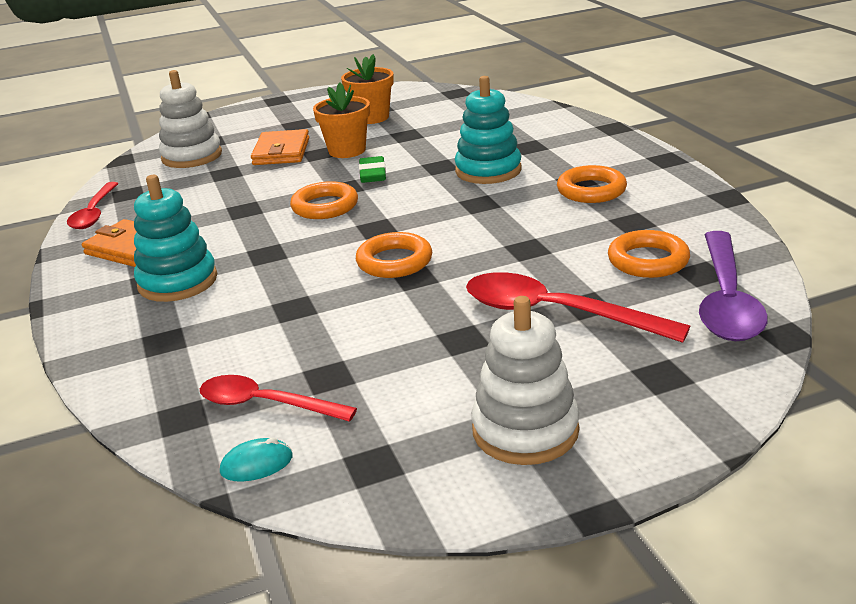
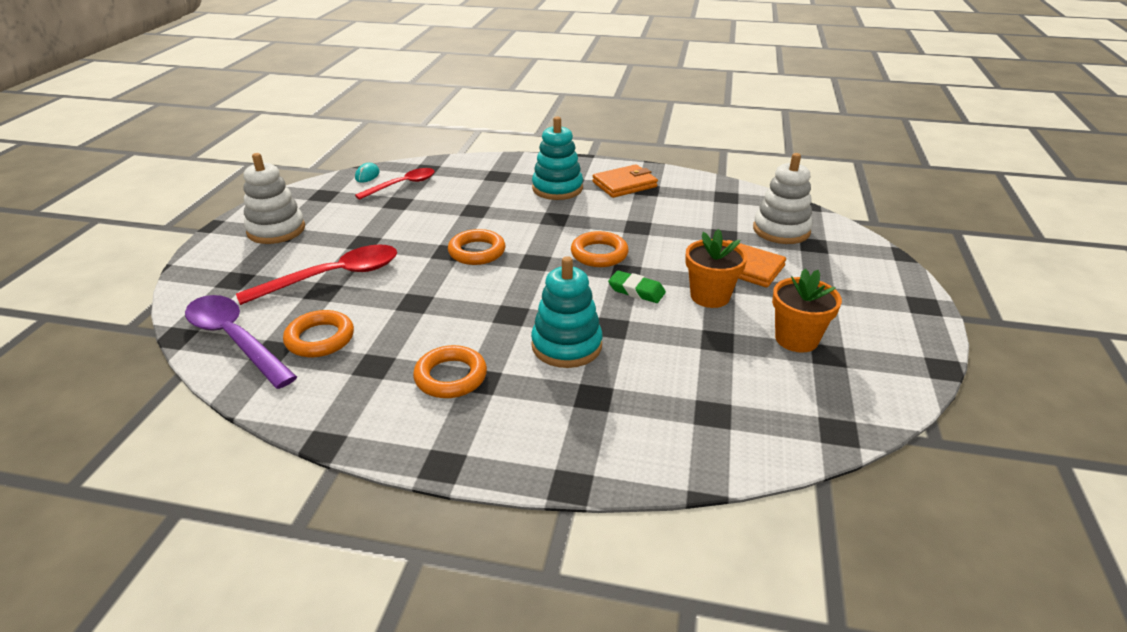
camera: 120 degrees right, 5 degrees up
red spoon [67,182,119,229] -> none

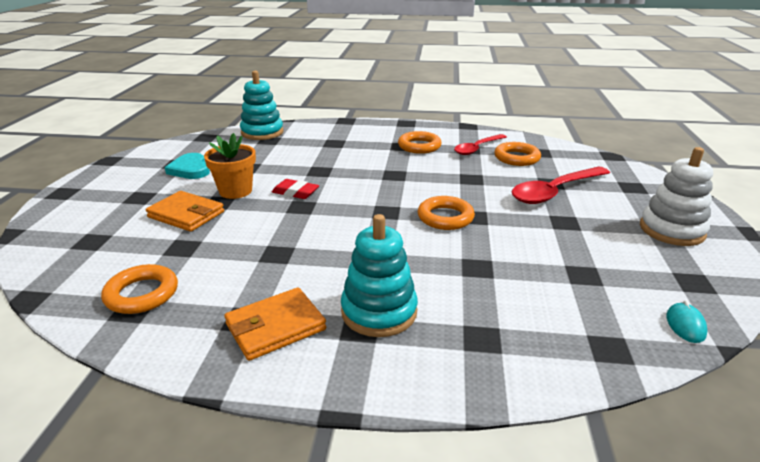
camera: 175 degrees right, 5 degrees down
purple spoon [185,295,297,389] -> none
red spoon [355,168,435,200] -> red spoon moved to [454,134,507,155]
turquoise stacking toy [531,256,603,368] -> turquoise stacking toy moved to [240,71,283,140]
orange ring [571,231,629,267] -> orange ring moved to [101,264,178,314]
green eraser [608,270,666,303] -> red eraser [272,179,319,199]
white stacking toy [753,153,813,244] -> none
orange flower pot [772,269,842,353] -> turquoise heart [165,153,210,179]

